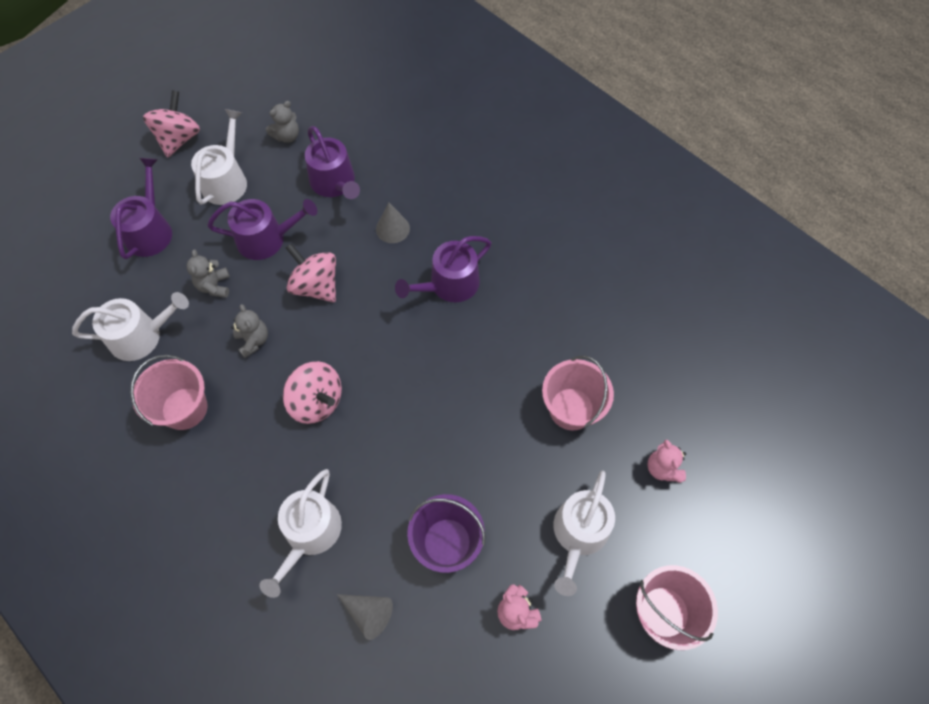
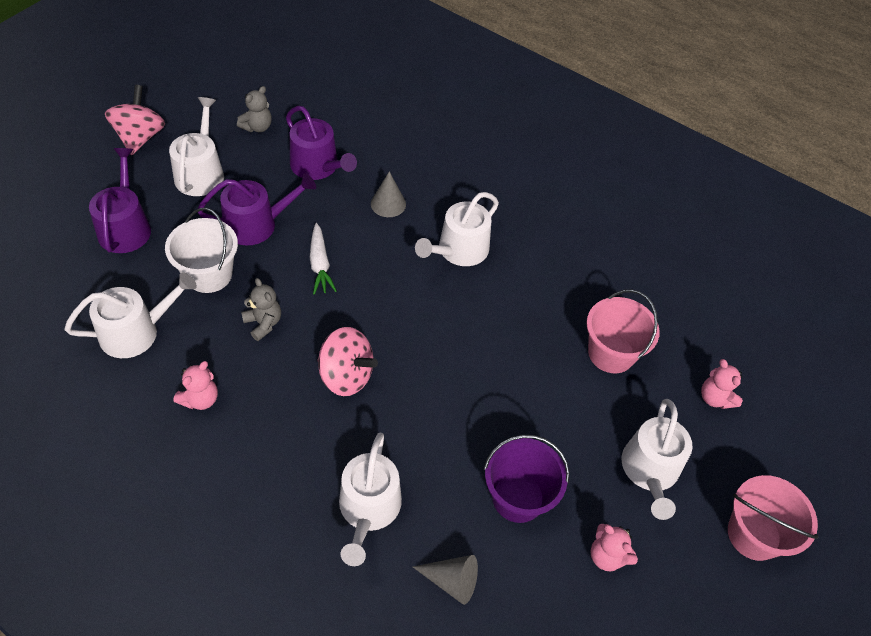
camera: 15 degrees left, 10 degrees down
pink bucket [130,355,208,430] -> pink teddy bear [173,361,218,410]
grey teddy bear [186,250,230,298] -> white bucket [165,208,238,293]
pink spinning top [286,243,336,302] -> white carrot [310,223,337,295]
purple watering can [395,236,491,302] -> white watering can [415,192,499,266]

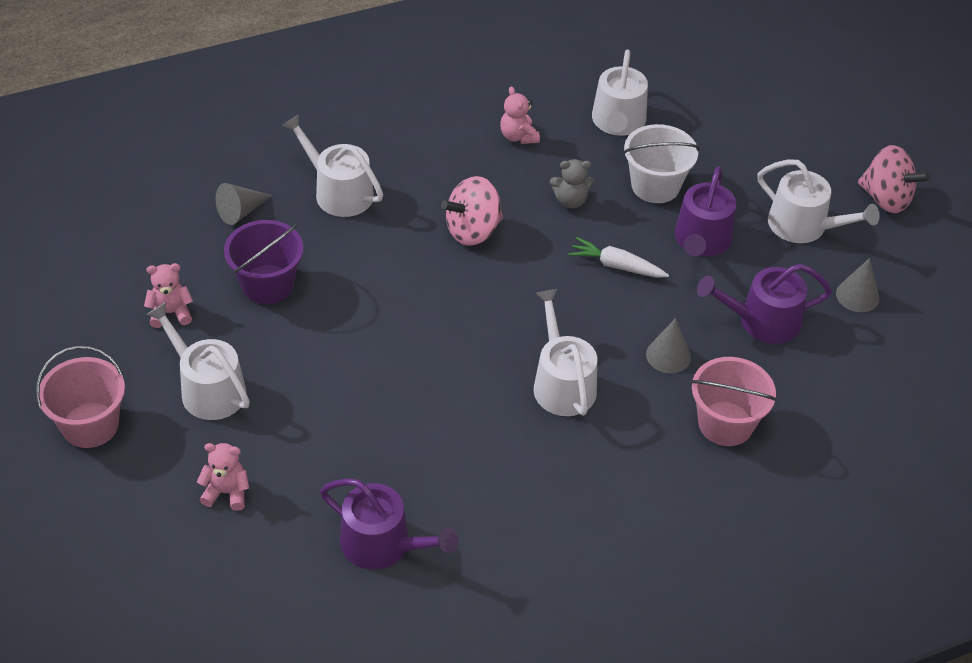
camera: 125 degrees right, 5 degrees down
purple watering can [89,148,151,253] -> purple watering can moved to [320,478,458,570]
grey teddy bear [237,86,272,132] -> grey cone [836,258,879,312]
pink bucket [586,289,660,373] -> pink bucket moved to [691,357,777,446]

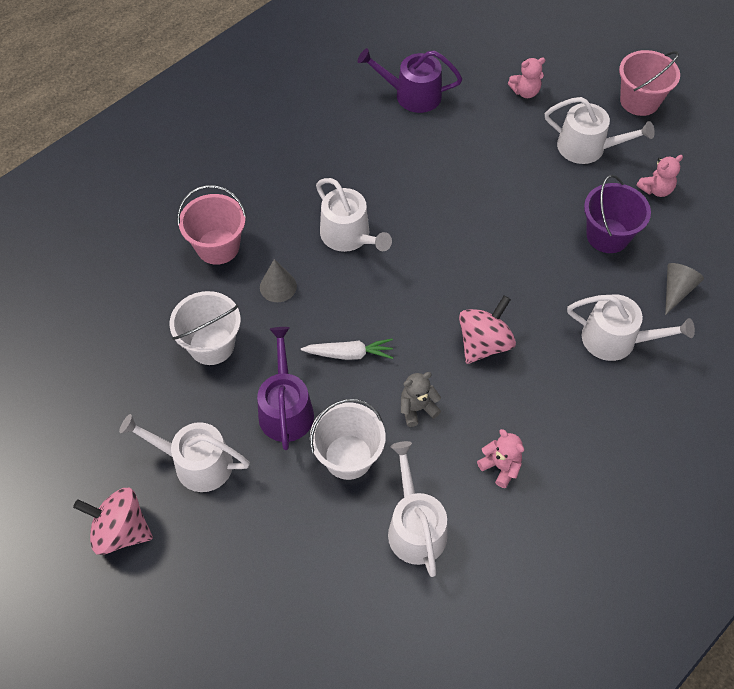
camera: 160 degrees right, 10 degrees up
purple watering can [697,264,832,344] -> white bucket [170,291,241,365]
grey cone [836,258,879,312] -> none

